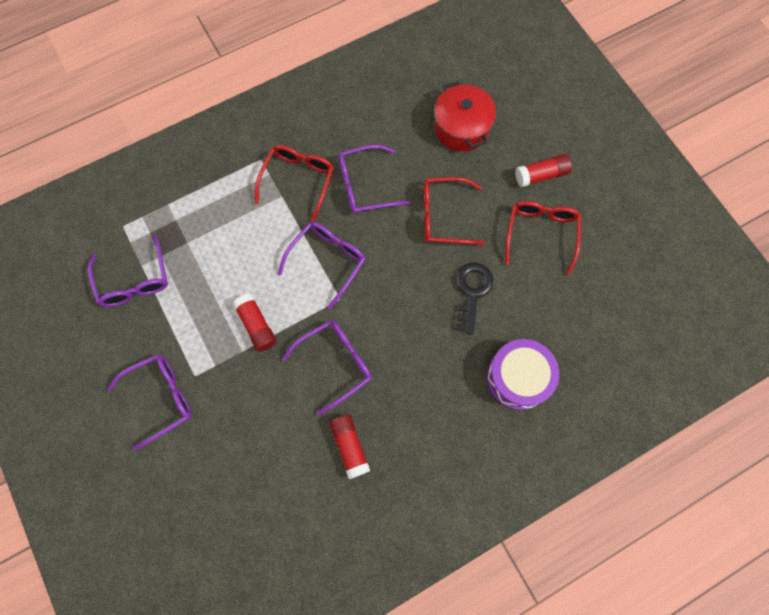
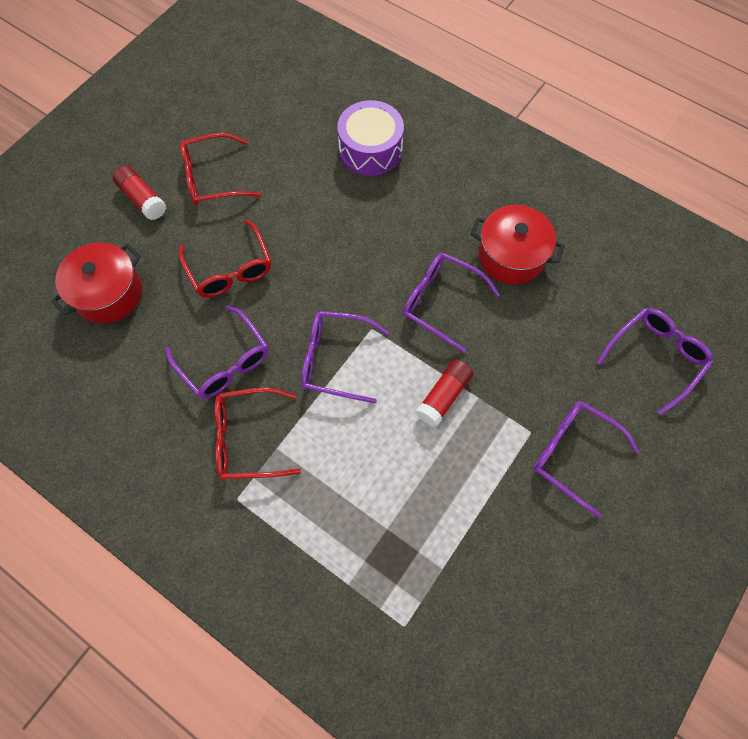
camera: 115 degrees left, 5 degrees down
purple glasses [88,234,168,307] -> purple glasses moved to [597,308,713,415]
red glue stick [329,415,370,479] -> red pot [471,205,565,284]
black key [456,262,493,334] -> none

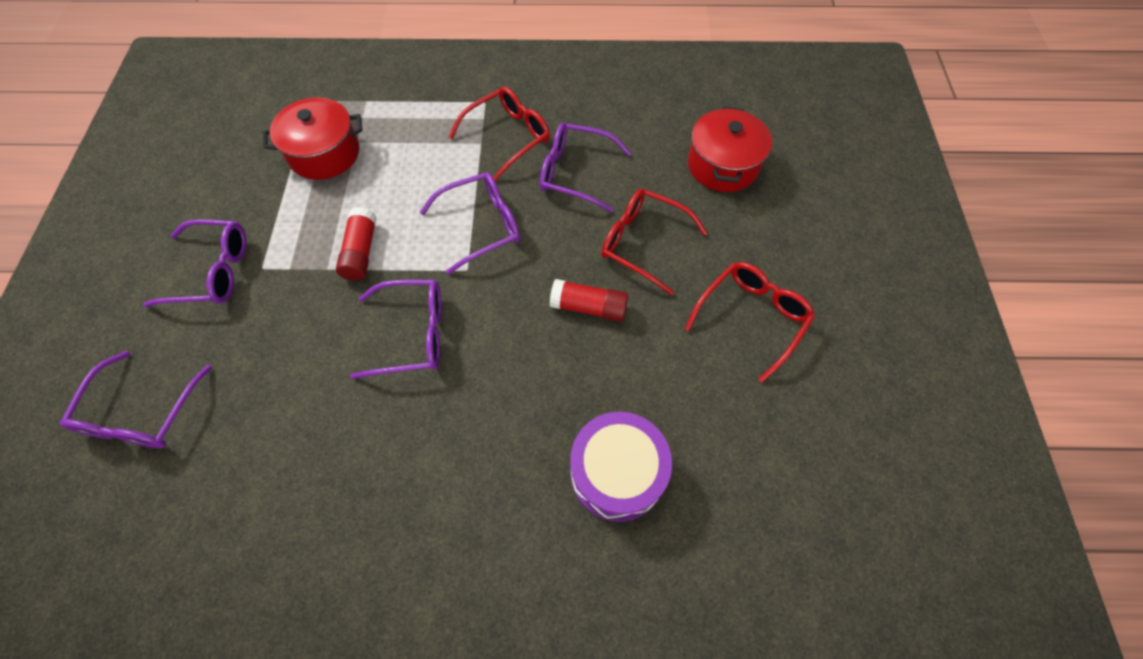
camera: 145 degrees right, 5 degrees down
red glue stick [113,165,166,220] -> red glue stick moved to [550,279,628,321]
red pot [471,205,565,284] -> red pot moved to [263,97,363,180]

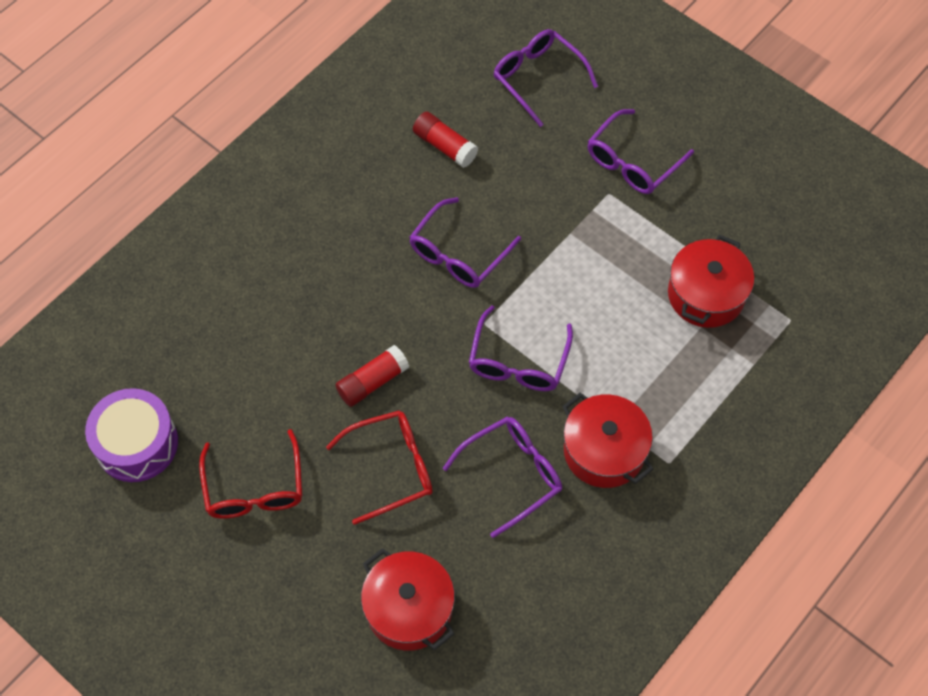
camera: 130 degrees right, 0 degrees up
red glue stick [336,207,377,281] -> red glue stick moved to [413,112,478,168]
red glasses [449,87,550,181] -> red pot [562,393,654,488]
purple drum [570,412,672,521] -> purple drum moved to [85,388,178,482]

